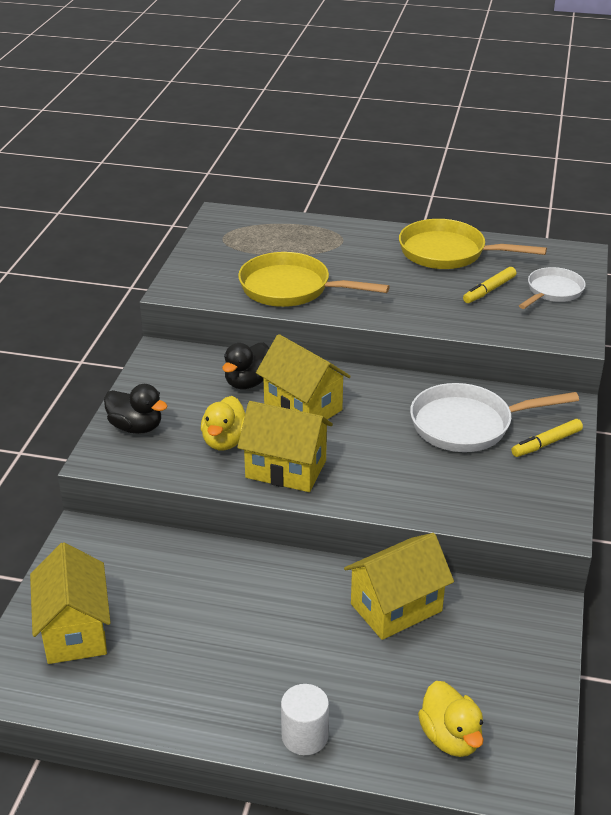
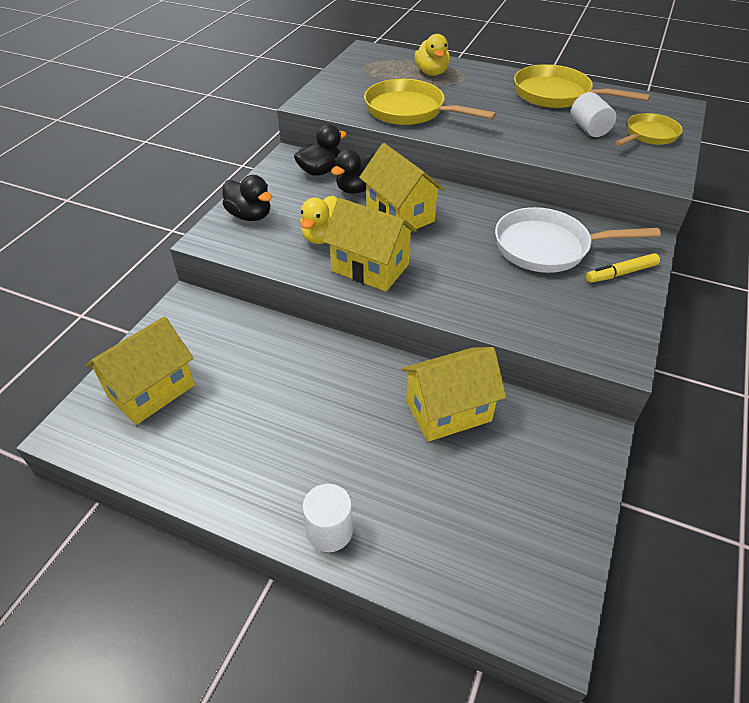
camera: 10 degrees right, 10 degrees up
yellow house [30,542,111,664] -> yellow house turned 45 degrees clockwise [85,316,195,425]
yellow duck [418,681,484,757] -> yellow duck moved to [414,34,450,76]
yellow marker [463,267,516,303] -> white cylinder [571,92,616,137]
white pan [519,267,586,309] -> yellow pan [615,113,683,146]
none -> black duck [294,124,347,176]

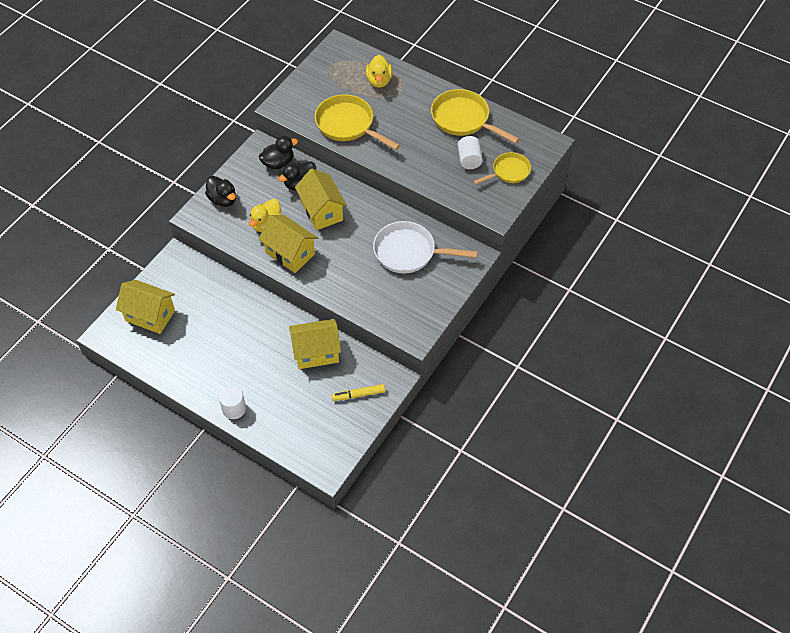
camera: 10 degrees right, 10 degrees up
yellow house [85,316,195,425] -> yellow house turned 60 degrees clockwise [116,280,175,334]
yellow marker [586,253,660,283] -> yellow marker moved to [331,384,385,401]

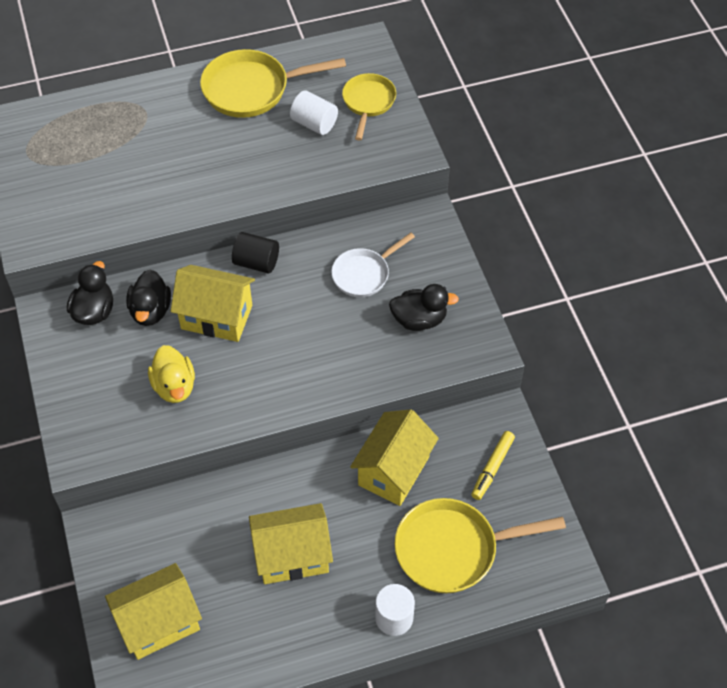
camera: 50 degrees left, 0 degrees up
black duck [205,176,236,207] -> black duck moved to [389,284,459,331]
yellow house [258,215,318,273] -> yellow house moved to [249,503,333,584]
yellow pan [315,94,400,150] -> yellow pan moved to [394,498,566,593]
yellow duck [366,55,392,88] -> none
white pan [373,221,478,273] -> white pan [331,233,415,297], size x0.63
none -> black cylinder [232,232,279,273]

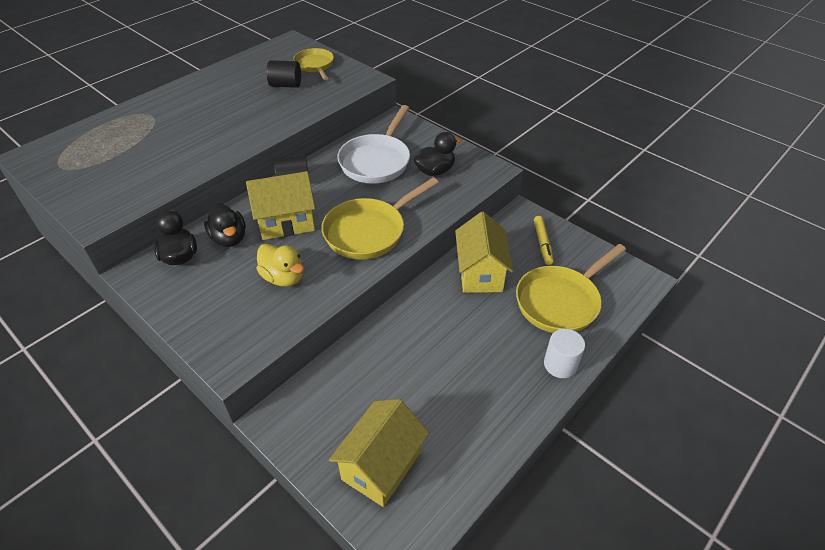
camera: 30 degrees left, 10 degrees down
yellow pan [200,49,346,118] -> yellow pan moved to [322,178,439,260]
yellow house [249,503,333,584] -> none
white cylinder [290,91,338,135] -> black cylinder [267,60,301,88]
white pan [331,233,415,297] -> white pan [337,105,410,184], size x1.60

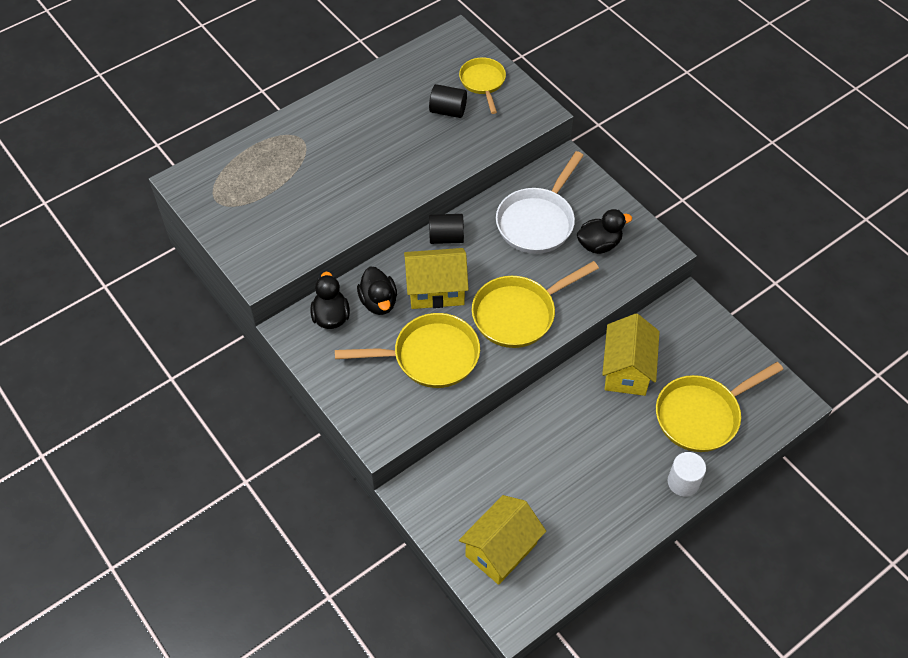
camera: 10 degrees right, 10 degrees up
yellow duck [256,244,304,287] -> yellow pan [335,313,480,388]
yellow marker [534,216,554,265] -> none

